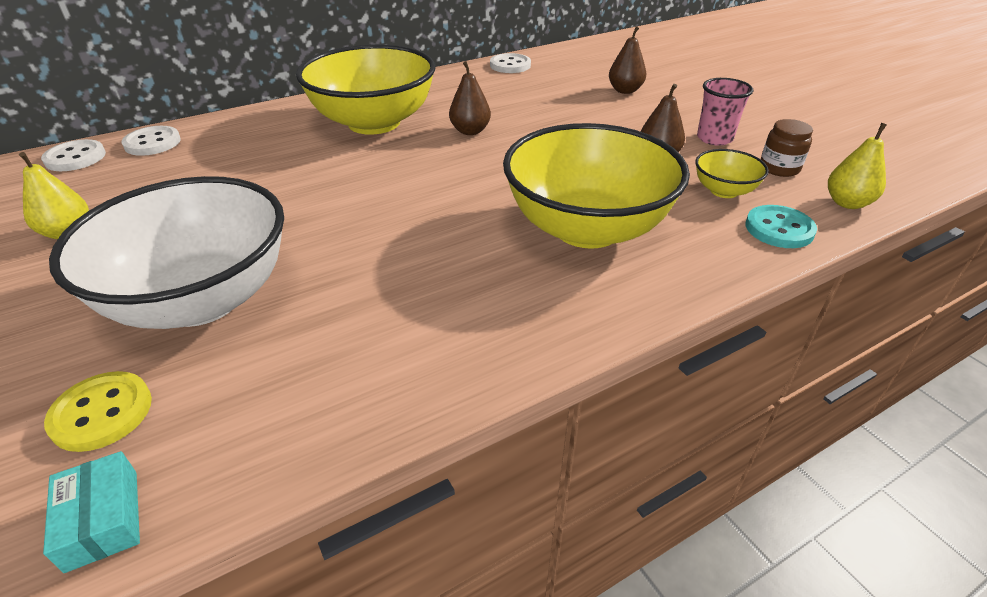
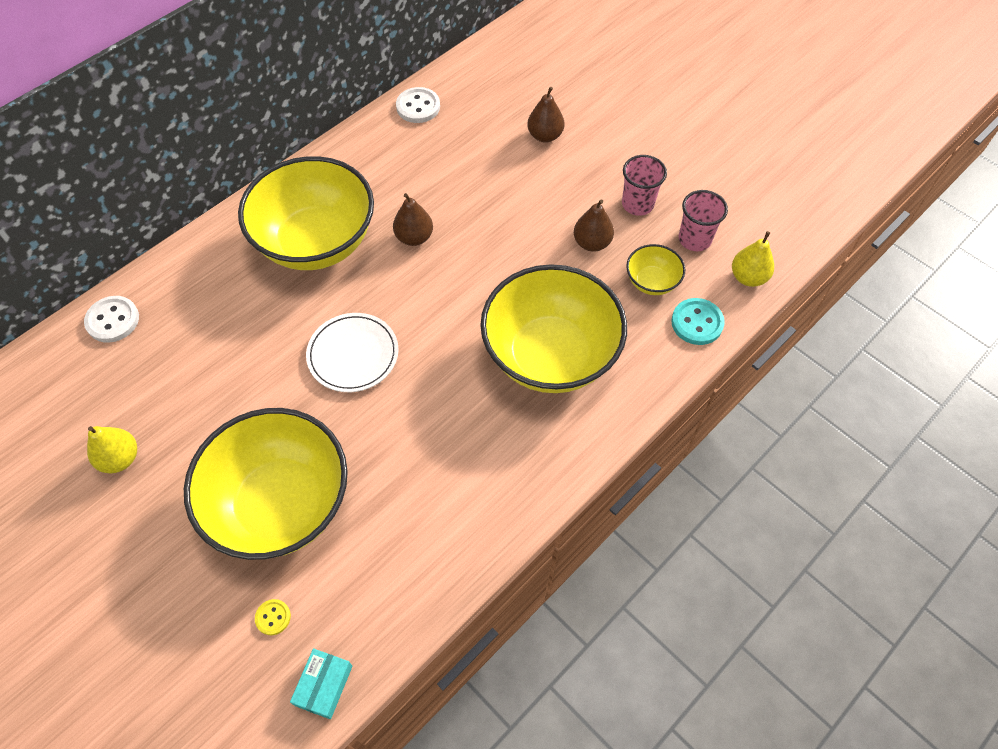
camera: 15 degrees left, 20 degrees up
white button [41,139,106,171] -> none
turquoise box [43,451,140,573] -> turquoise box turned 60 degrees clockwise [290,649,353,719]
yellow button [44,371,152,452] -> yellow button [255,599,291,635], size x0.56
white bowl [49,176,284,329] -> yellow bowl [184,408,348,560]
brown jar [761,119,813,177] -> pink cup [679,190,728,251]
none -> white plate [306,313,399,392]

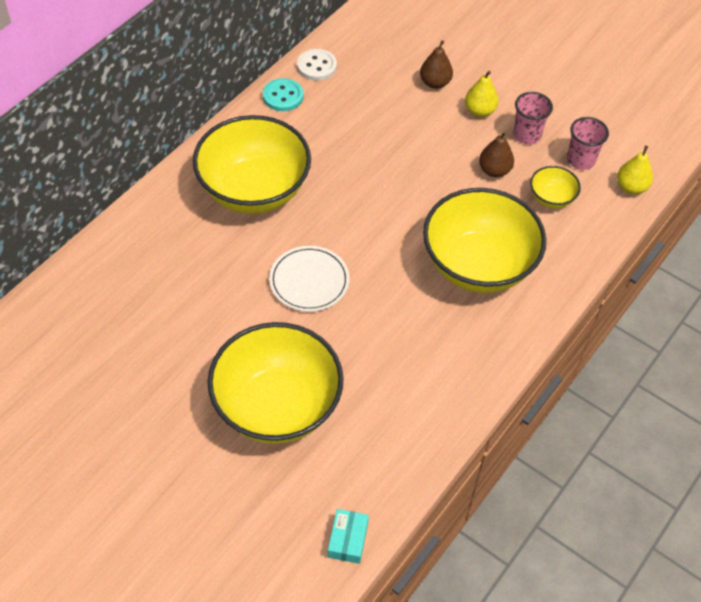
camera: 10 degrees left, 5 degrees down
white button [84,296,139,343] -> none
yellow pear [87,426,137,473] -> yellow pear moved to [465,71,499,117]
yellow button [255,599,291,635] -> none
brown pear [393,193,433,246] -> none
turquoise button [671,298,725,345] -> turquoise button moved to [263,78,303,111]

